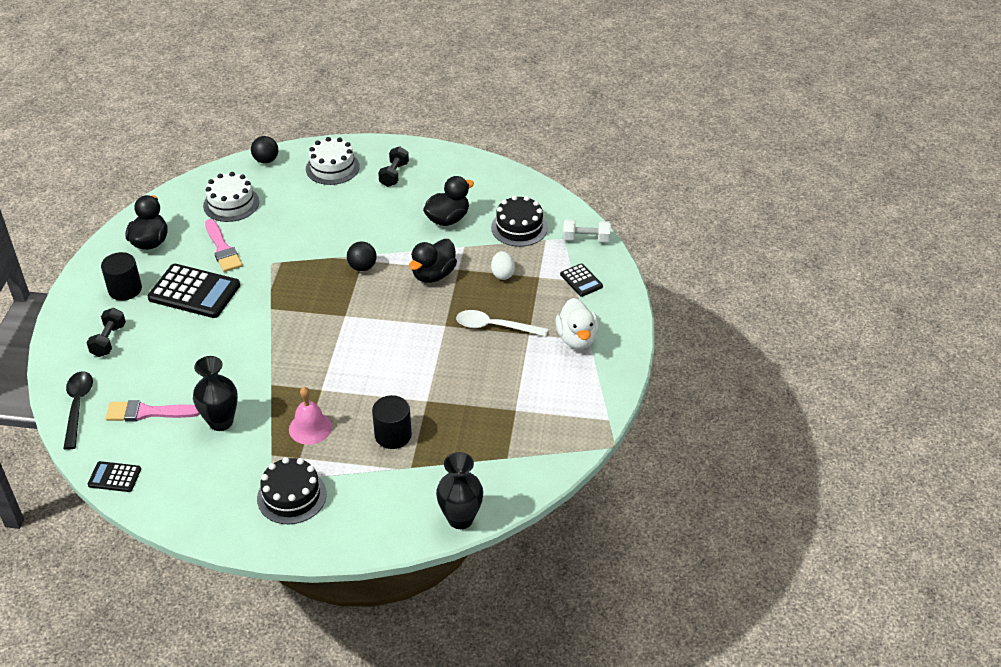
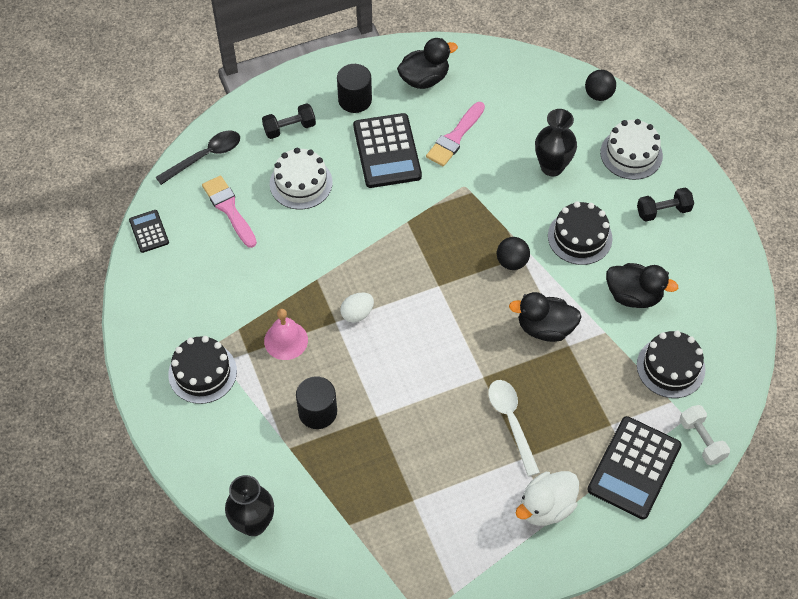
camera: 60 degrees right, 15 degrees up
black vase [193,356,238,431] -> black vase moved to [535,109,577,176]
white cake [203,172,259,222] -> white cake moved to [270,148,333,209]
white egg [491,251,515,280] -> white egg moved to [340,293,374,323]
black calculator [560,263,603,297] -> black calculator [587,416,681,520], size x1.96
none -> black cake [548,201,613,265]

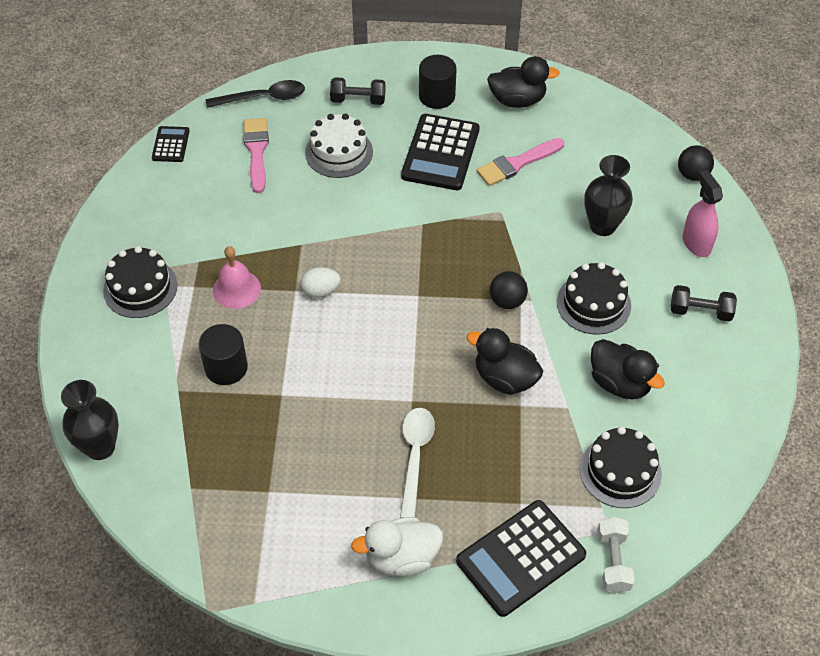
camera: 25 degrees right, 5 degrees down
white cake [600,119,663,180] -> pink spray bottle [683,170,723,257]

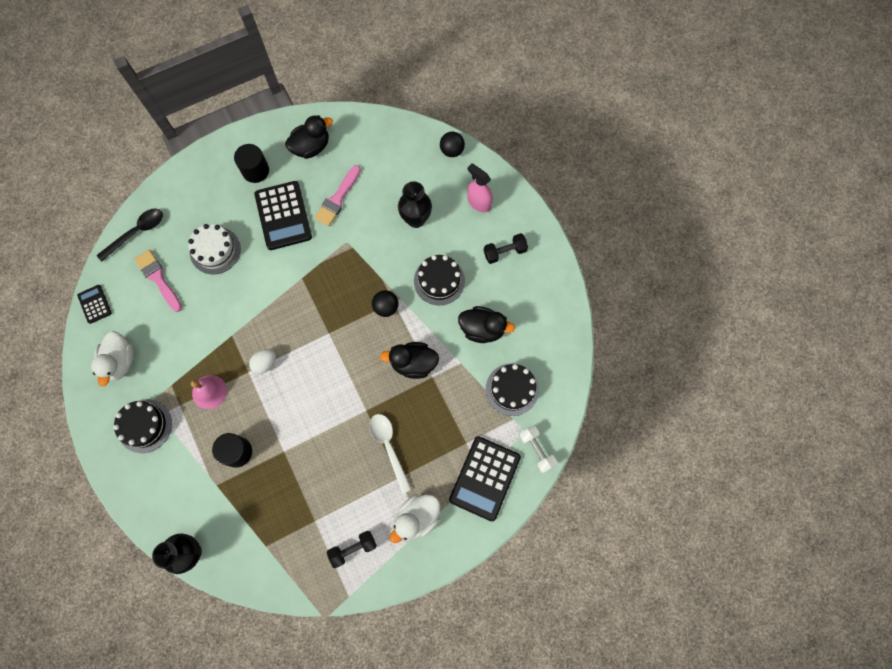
camera: 30 degrees left, 20 degrees up
black dumbbell [330,77,386,105] -> black dumbbell moved to [327,531,377,568]
none -> white duck [91,331,134,387]

